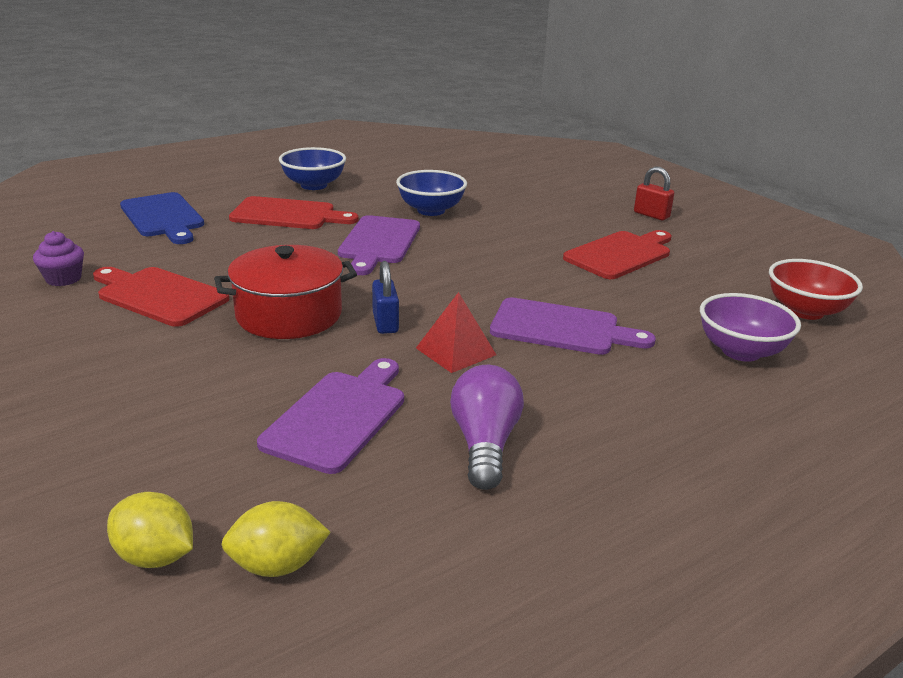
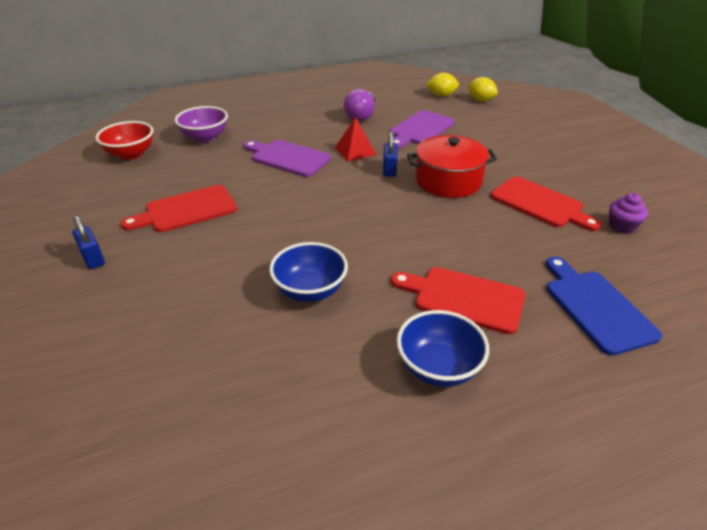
camera: 165 degrees left, 10 degrees up
purple cutting board [338,215,420,275] -> none
red padlock [634,167,674,220] -> blue padlock [72,215,105,269]

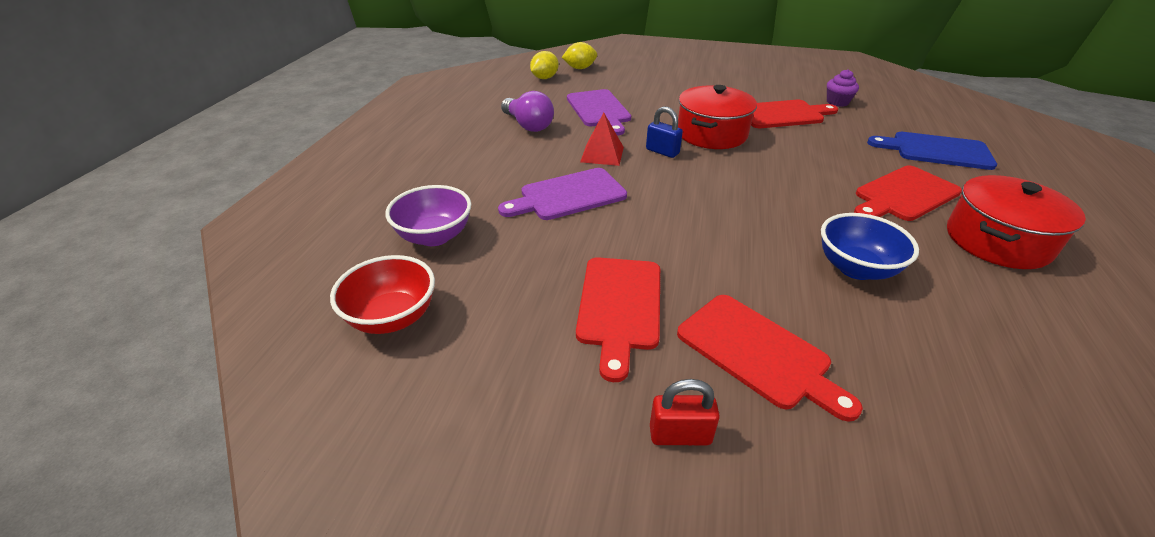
camera: 55 degrees left, 0 degrees up
blue padlock [72,215,105,269] -> red padlock [650,379,720,445]
blue bowl [397,310,489,387] -> red pot [947,175,1086,269]
none -> red cutting board [677,295,863,422]

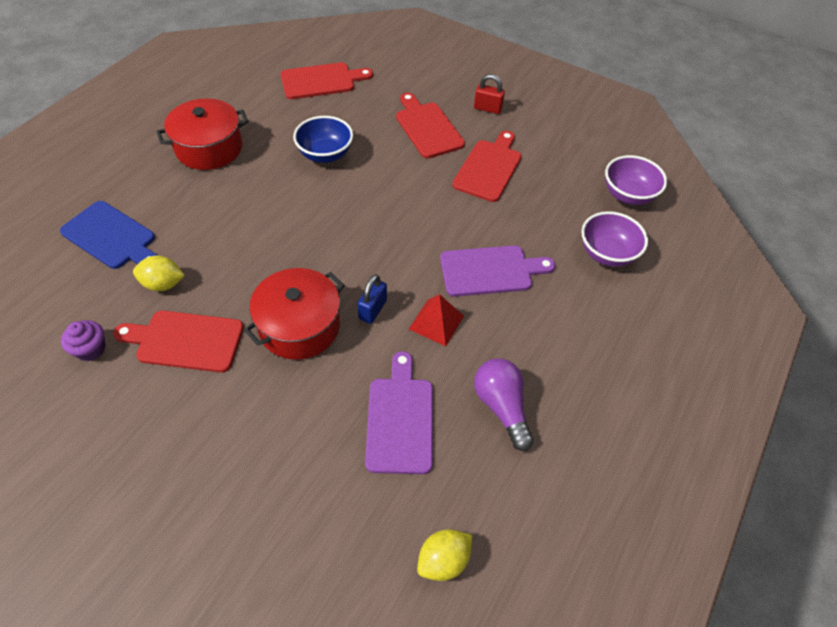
camera: 165 degrees left, 15 degrees up
red bowl [330,255,435,334] -> purple bowl [605,155,667,205]
yellow lemon [562,42,597,69] -> yellow lemon moved to [133,255,185,291]
blue padlock [646,106,683,158] -> blue padlock turned 60 degrees clockwise [358,274,387,324]
red cutting board [854,166,962,221] -> red cutting board moved to [281,62,373,99]

